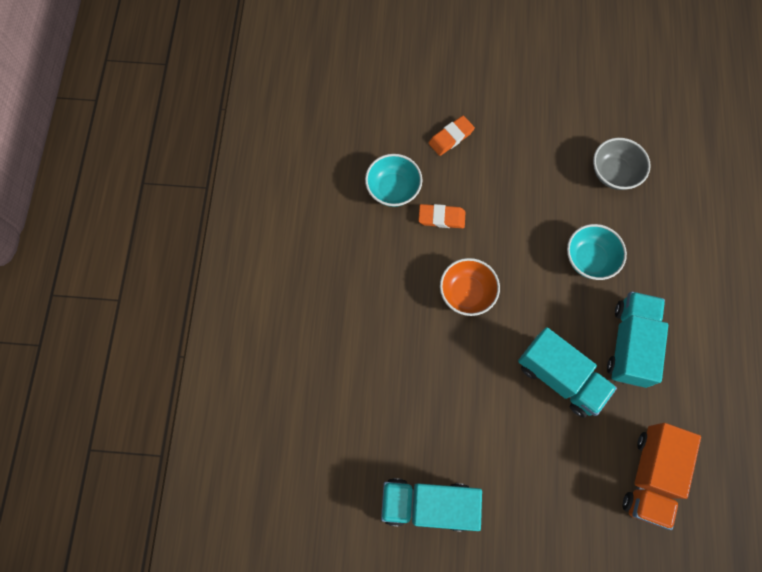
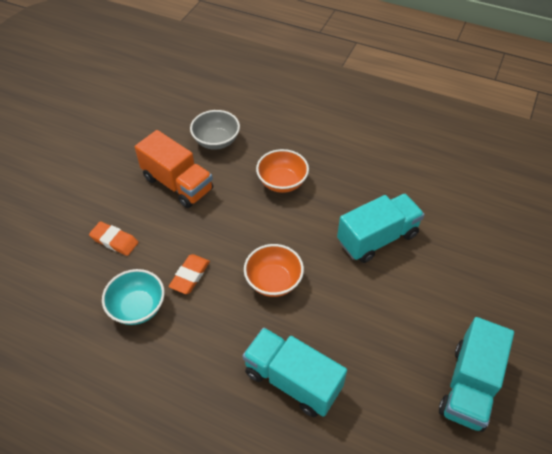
camera: 70 degrees left, 20 degrees down
orange eraser [428,116,475,156] -> orange eraser turned 45 degrees counterclockwise [89,221,138,256]
turquoise bowl [567,224,627,280] -> orange bowl [256,149,309,193]
turquoise truck [607,291,668,388] -> turquoise truck moved to [242,327,347,417]
orange truck [623,423,701,530] -> orange truck moved to [135,130,213,208]

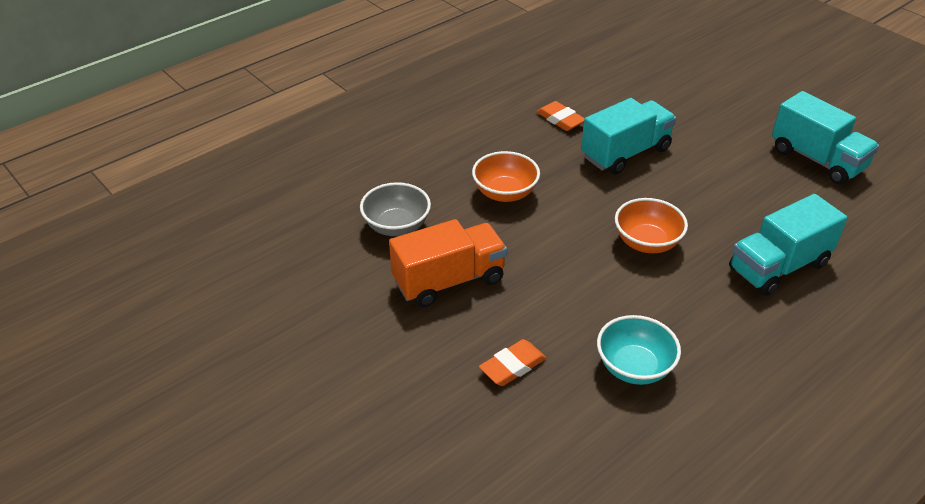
camera: 65 degrees left, 10 degrees down
orange eraser [169,254,210,294] -> orange eraser moved to [537,101,585,131]
turquoise truck [337,194,425,263] -> turquoise truck turned 60 degrees clockwise [581,98,676,175]

